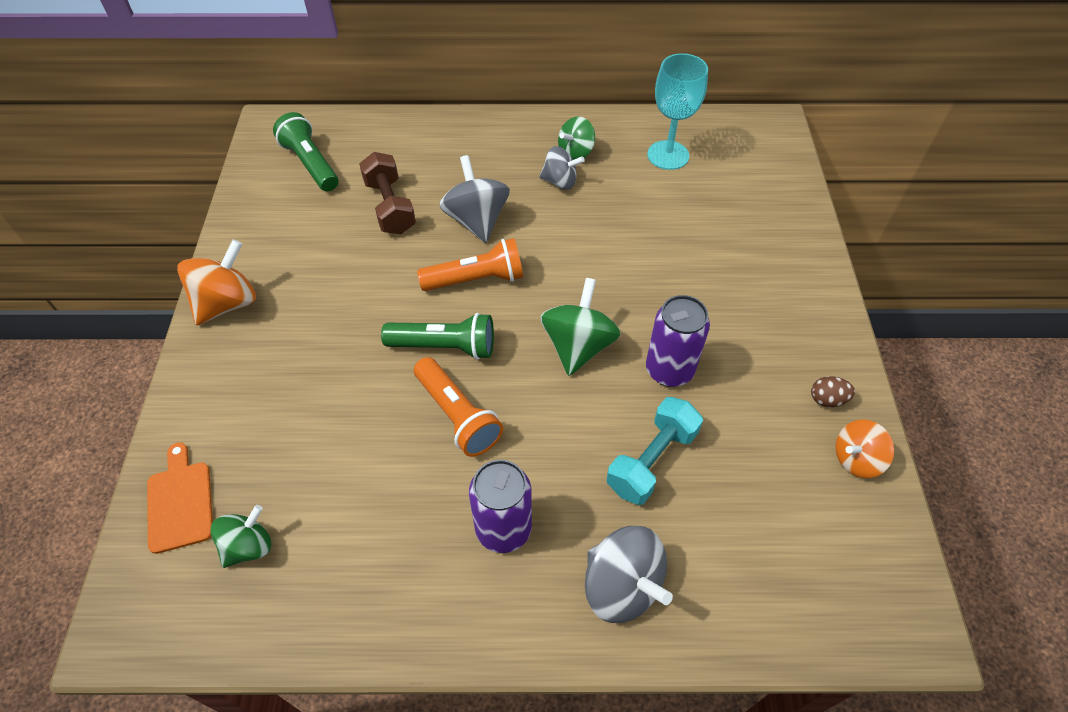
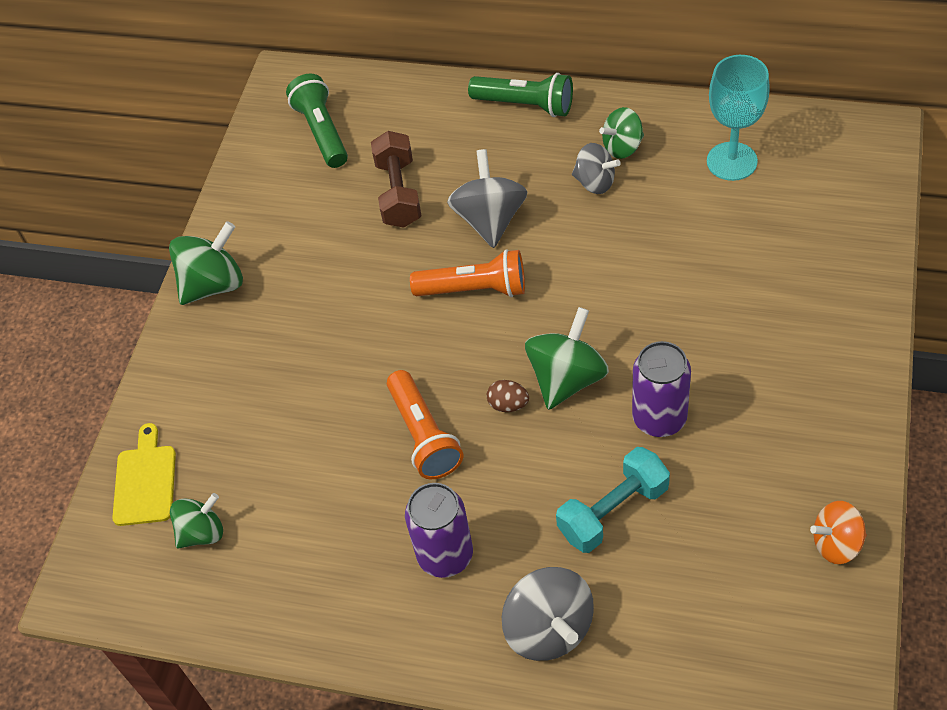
camera: 20 degrees right, 0 degrees up
orange cutting board [147,442,213,554] -> yellow cutting board [112,423,176,526]
orange spinning top [177,239,256,325] -> green spinning top [169,221,243,305]
green flashlight [381,313,494,360] -> green flashlight moved to [468,73,573,117]
brown egg [811,376,855,407] -> brown egg moved to [486,380,529,412]

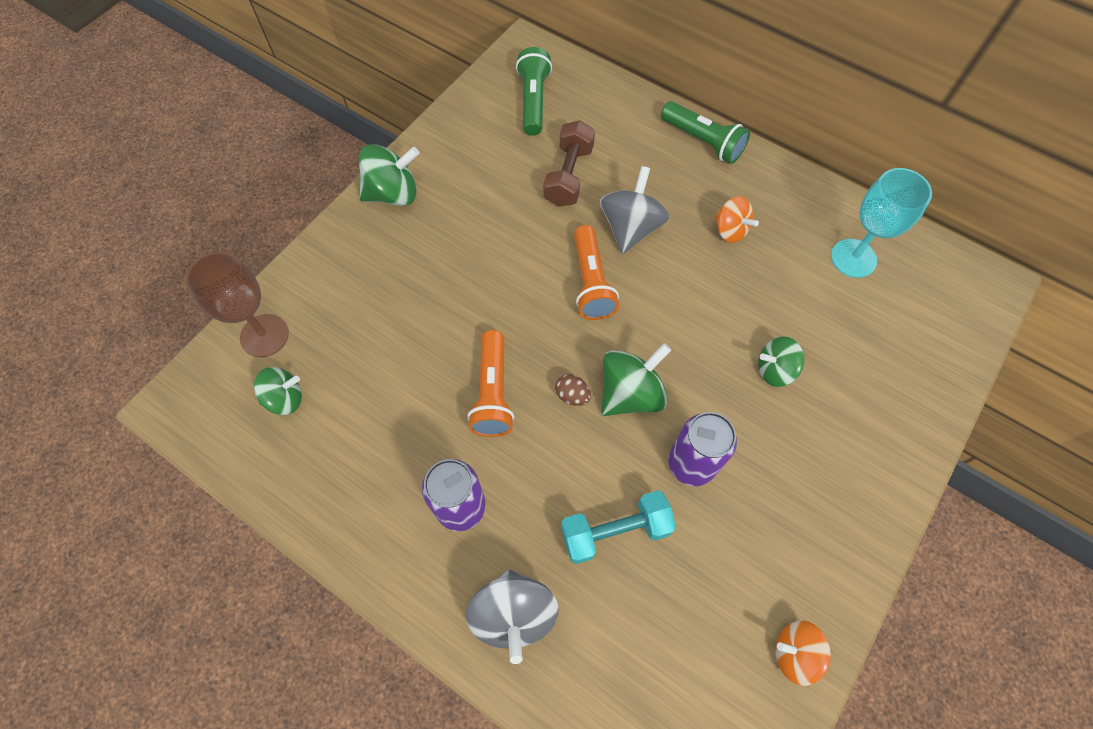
camera: 15 degrees right, 10 degrees up
yellow cutting board [112,423,176,526] -> brown goblet [186,252,289,357]
orange flashlight [410,249,525,297] -> orange flashlight turned 60 degrees clockwise [574,225,619,320]
grey spinning top [572,143,621,194] -> orange spinning top [714,196,759,243]
green spinning top [599,107,644,159] -> green spinning top moved to [758,337,804,387]

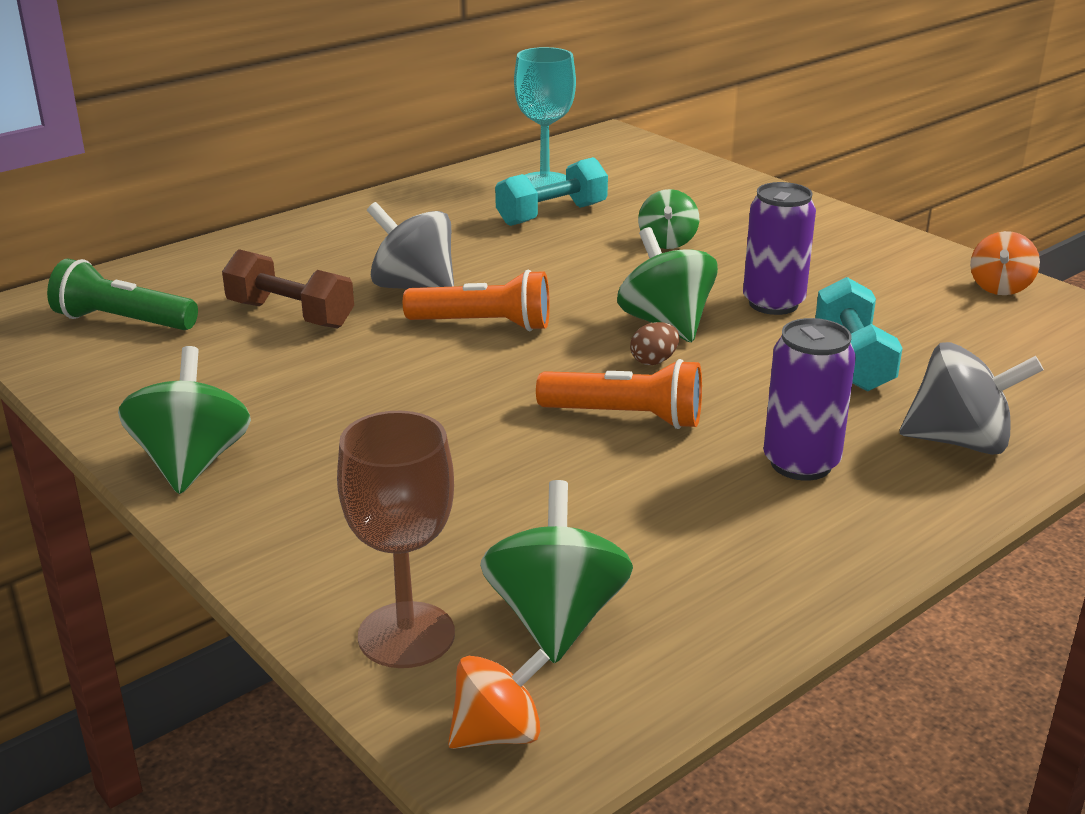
camera: 75 degrees left, 35 degrees down
green spinning top [254,367,302,415] -> green spinning top [480,480,633,664], size x1.53
green flashlight [661,101,750,164] -> none
orange spinning top [714,196,759,243] -> orange spinning top moved to [448,649,550,749]
none -> turquoise dumbbell [495,157,608,226]

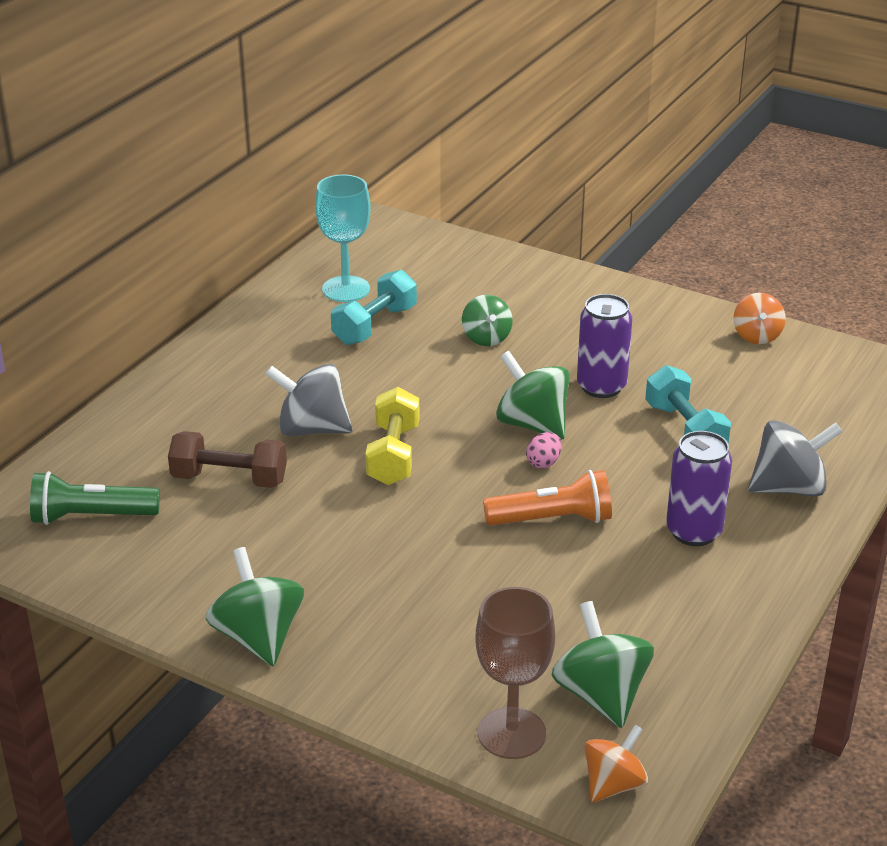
camera: 20 degrees left, 5 degrees up
orange flashlight [403,270,550,331] -> yellow dumbbell [366,387,419,485]
brown egg [630,322,679,365] -> pink egg [526,432,561,469]

